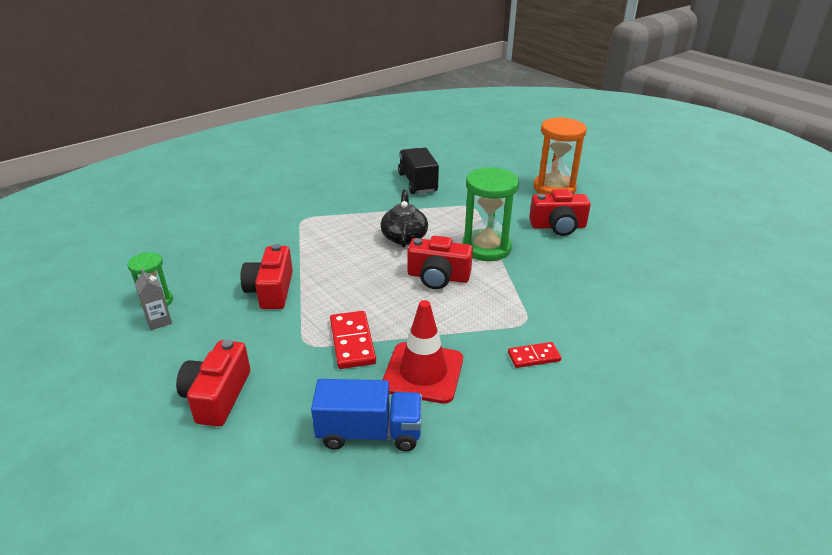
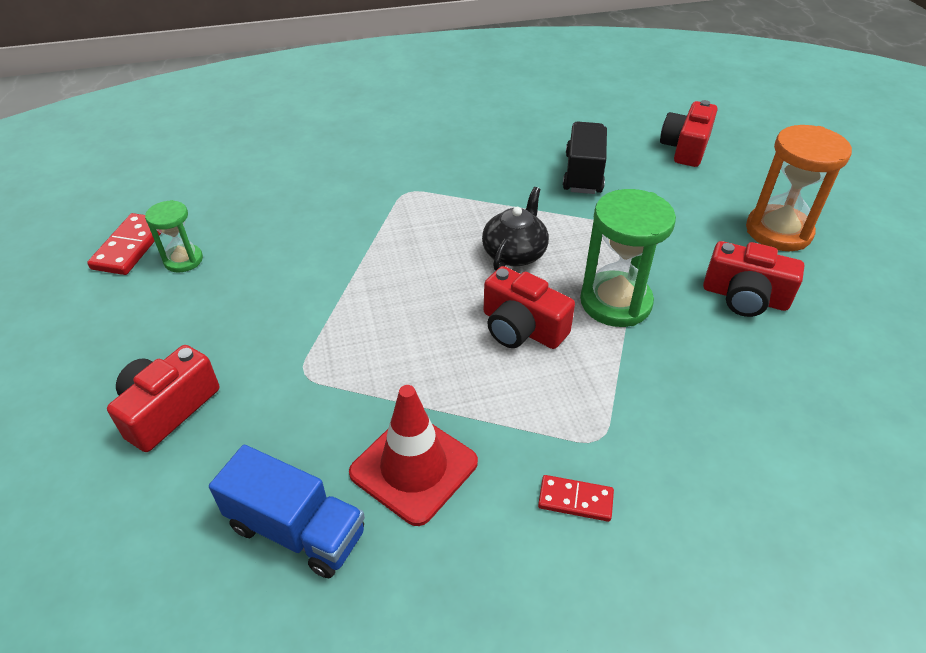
camera: 25 degrees right, 10 degrees up
grey carton [135,268,172,330] -> none
red camera [241,244,293,309] -> red camera moved to [660,100,717,167]
red domino [330,311,376,369] -> red domino moved to [87,213,161,275]

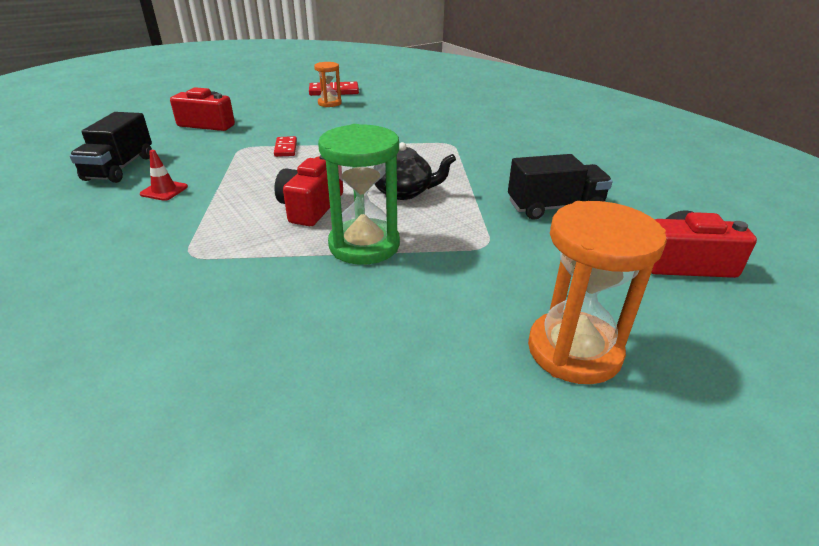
camera: 70 degrees right, 10 degrees down
green hourglass [145,200,203,273] -> orange hourglass [314,62,342,107]
blue truck [209,445,365,578] -> black truck [69,112,152,183]
red traffic cone [349,385,478,526] -> red traffic cone [140,150,188,201], size x0.51
red domino [538,475,614,522] -> red domino moved to [274,136,297,157]
red camera [703,241,804,317] -> none

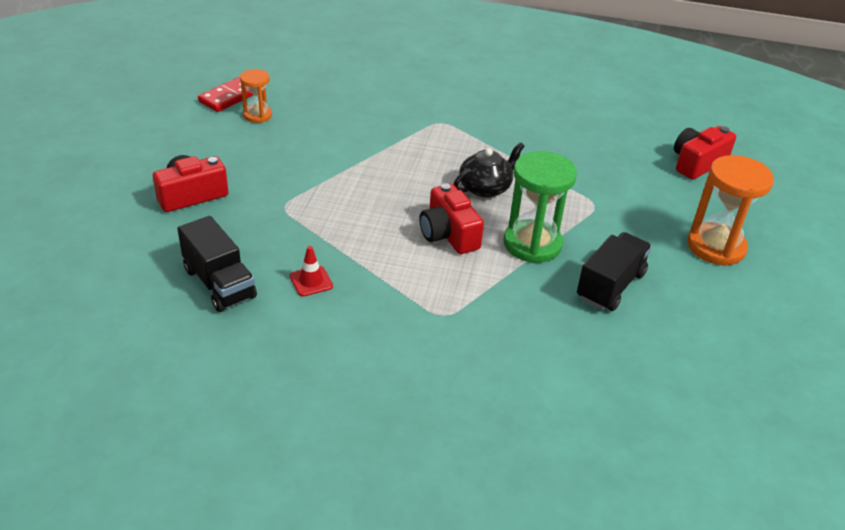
camera: 45 degrees left, 5 degrees up
red domino [274,136,297,157] -> none
black truck [508,154,613,220] -> black truck moved to [577,232,652,311]

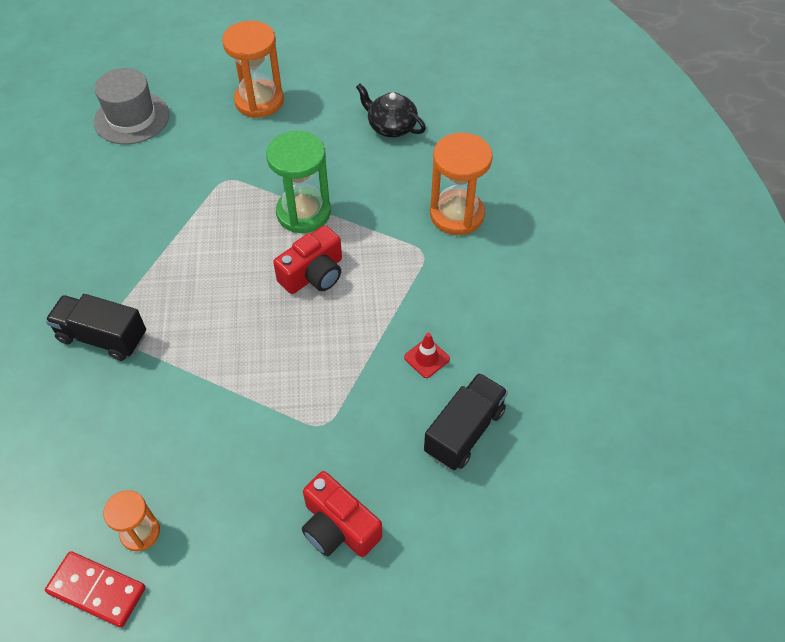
camera: 105 degrees left, 15 degrees up
black teapot [453,142,525,198] -> black teapot moved to [356,83,426,137]
black truck [577,232,652,311] -> black truck moved to [45,294,146,361]
red camera [674,126,736,180] -> grey hat [94,68,169,144]
none -> orange hourglass [430,133,493,235]

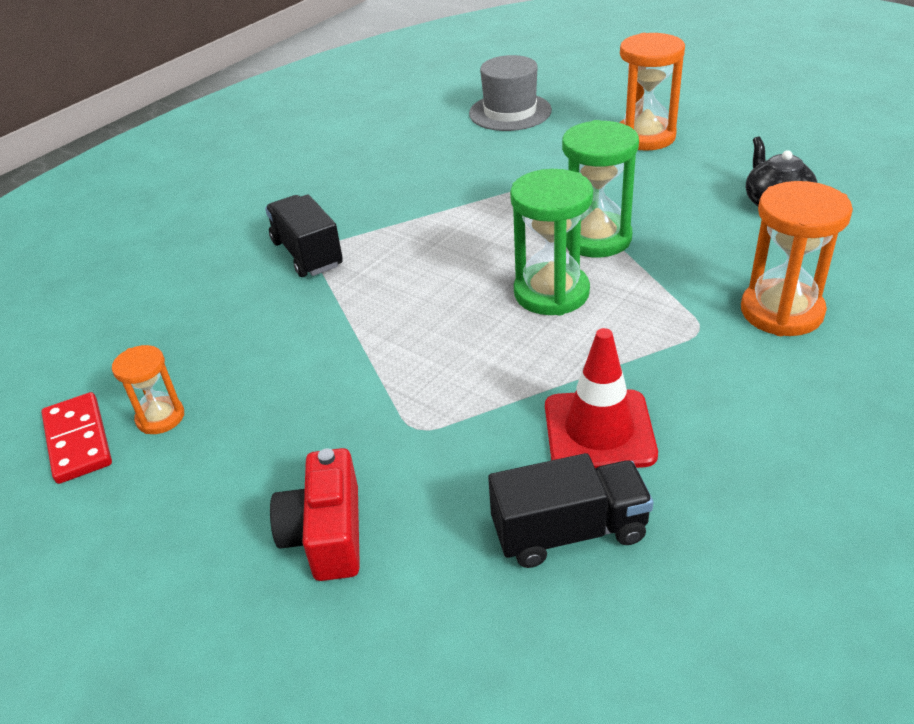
camera: 45 degrees right, 15 degrees down
red camera [273,225,342,294] -> green hourglass [510,169,593,315]
red traffic cone [404,333,450,378] -> red traffic cone [545,328,658,469], size x1.97

